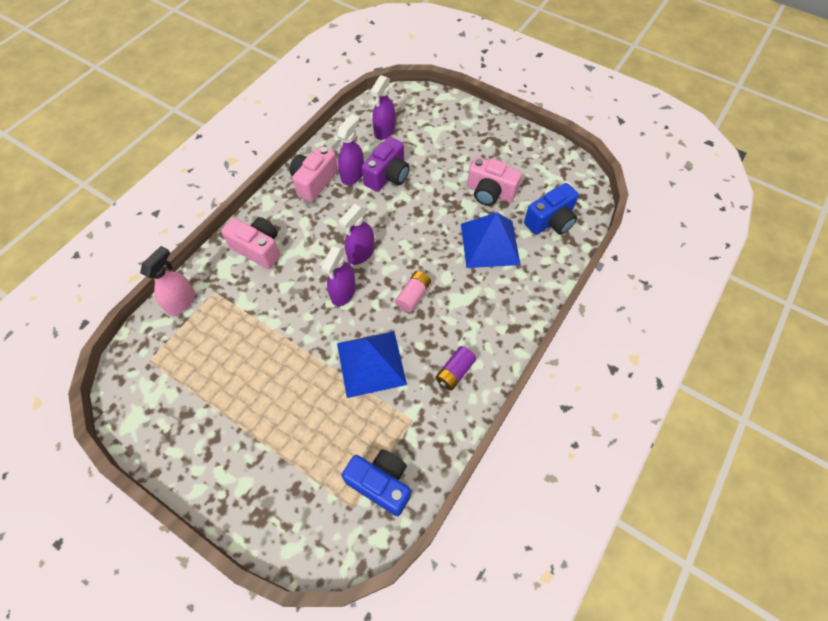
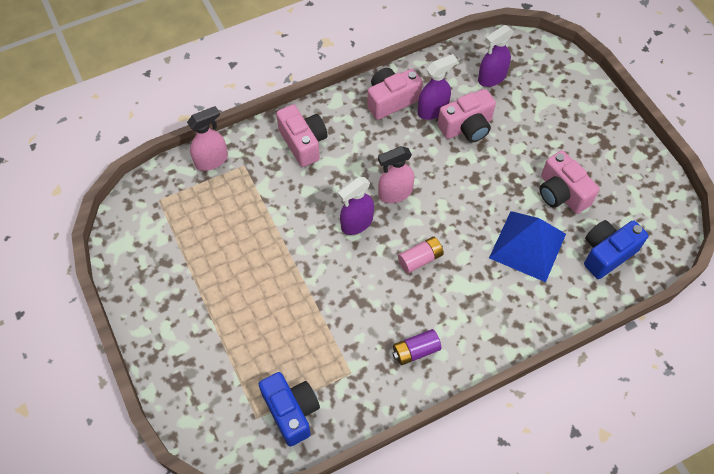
camera: 30 degrees right, 0 degrees up
blue pyramid [337,331,407,398] -> none
purple spray bottle [339,204,375,265] -> pink spray bottle [378,146,414,203]
purple camera [362,137,410,192] -> pink camera [438,89,496,142]
blue camera [524,183,579,235] -> blue camera turned 150 degrees clockwise [584,220,649,279]

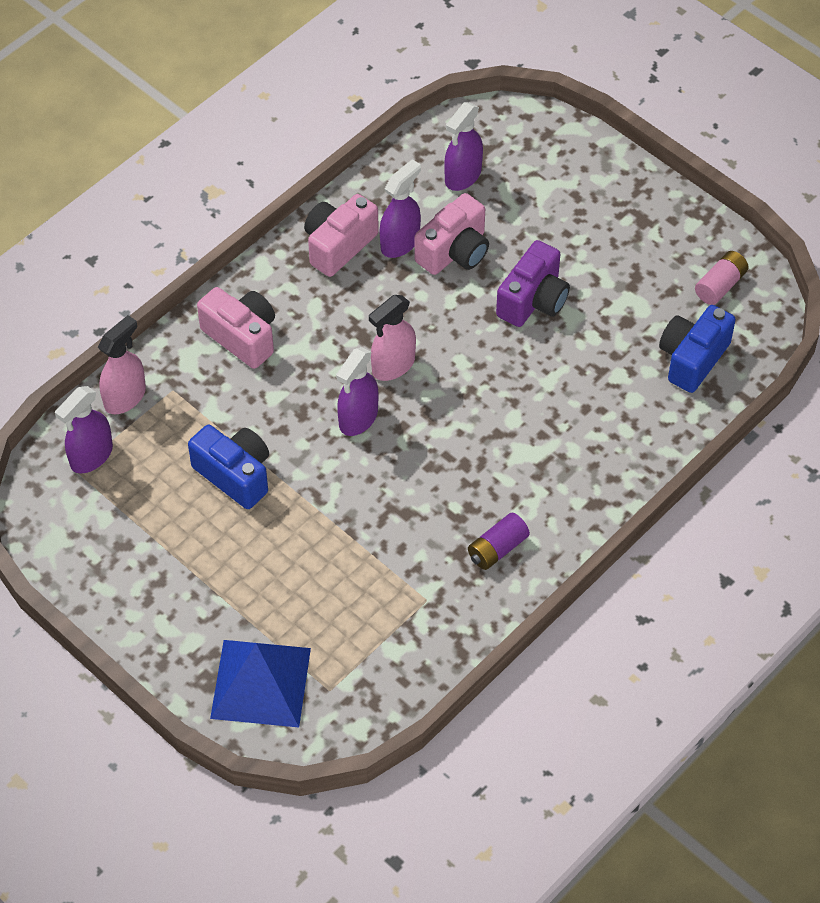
camera: 20 degrees left, 5 degrees down
blue camera [259,372,320,447] -> blue camera moved to [188,425,269,509]
pink battery [398,237,444,273] -> pink battery moved to [695,251,749,305]
blue pyramid [489,211,566,282] -> blue pyramid moved to [210,640,311,728]
pink camera [540,150,599,214] -> none
none -> purple spray bottle [55,386,113,474]
none -> purple camera [496,240,570,327]

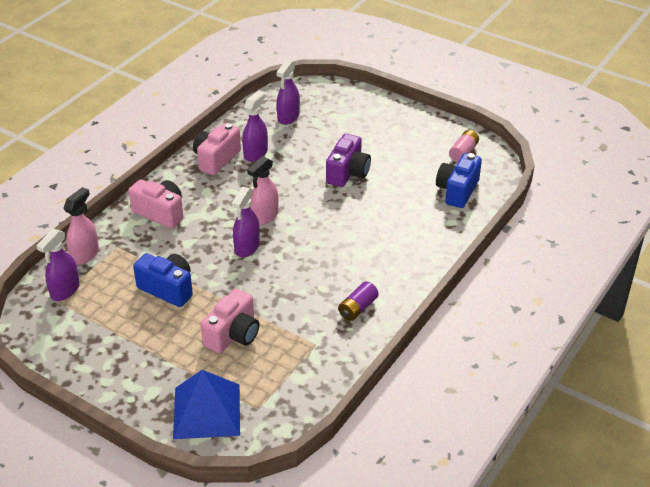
camera: 10 degrees left, 15 degrees down
pink camera [414,193,489,275] -> pink camera moved to [200,289,259,353]

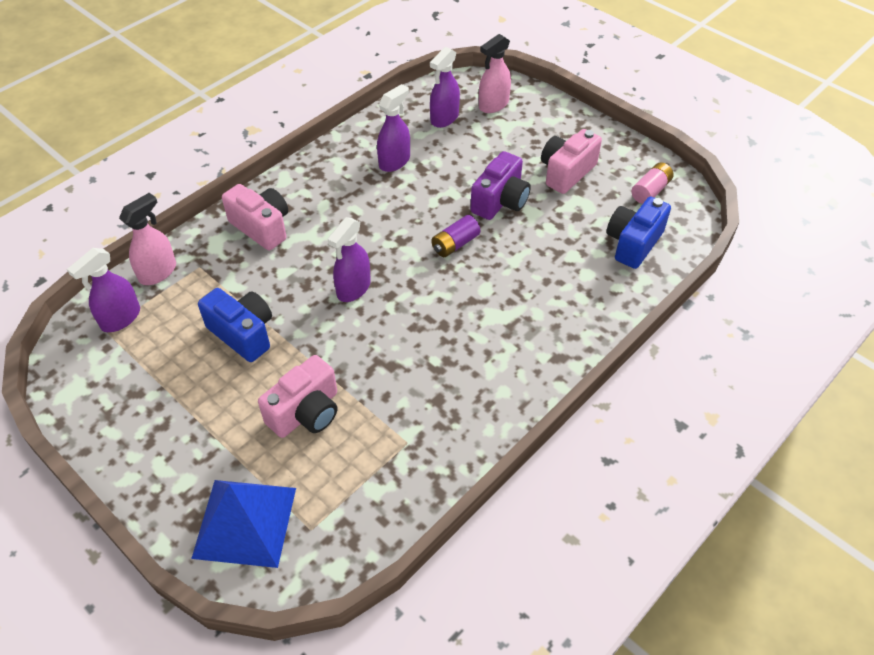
camera: 10 degrees right, 10 degrees up
pink camera [193,123,241,175] -> pink camera moved to [541,129,602,194]
pink spray bottle [247,156,279,225] -> pink spray bottle moved to [479,34,511,113]
purple battery [338,281,379,321] -> purple battery moved to [431,215,480,257]

